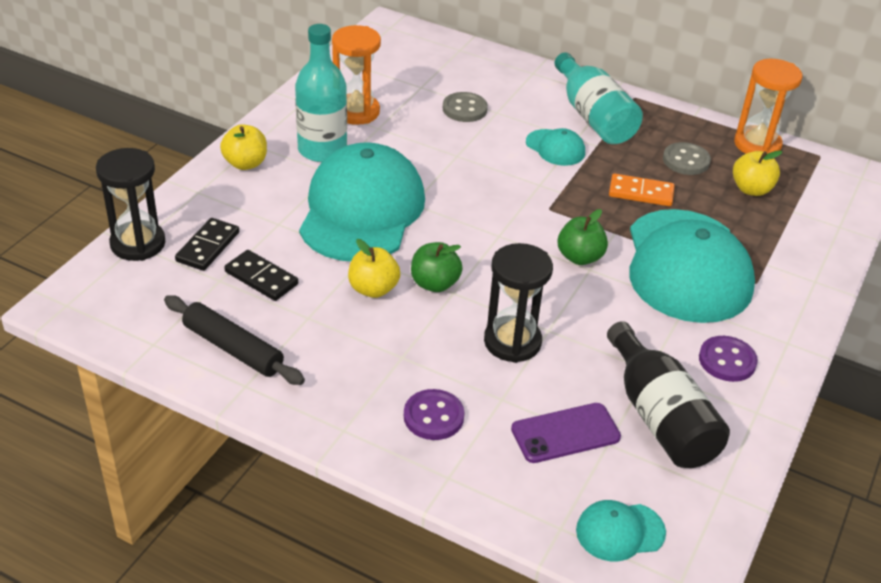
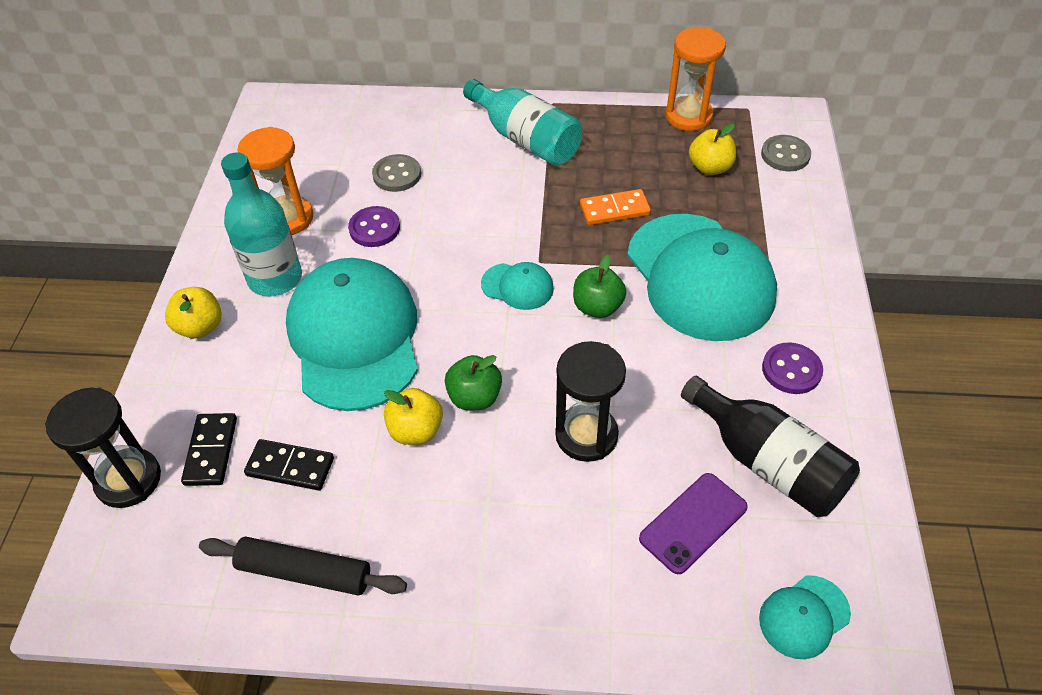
camera: 20 degrees left, 10 degrees up
purple button [404,389,465,440] -> purple button moved to [348,206,400,247]
turquoise cap [526,128,585,166] -> turquoise cap moved to [481,262,554,310]
grey button [663,142,711,175] -> grey button moved to [761,135,811,171]

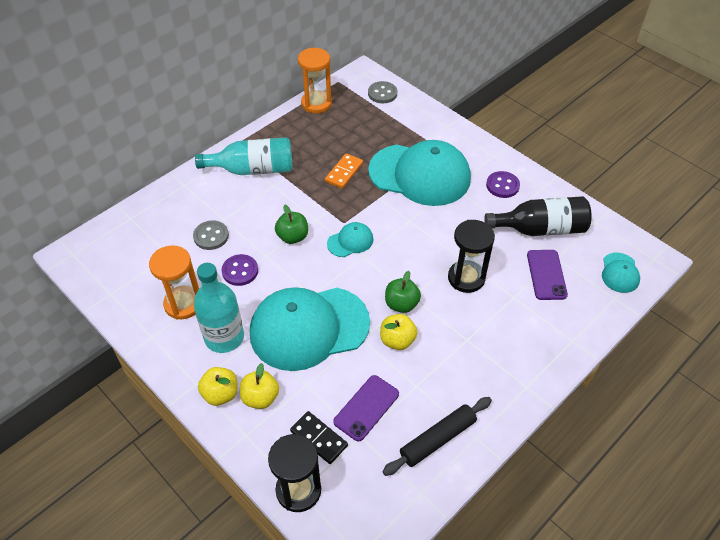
camera: 50 degrees left, 0 degrees up
black domino [244,439,334,491] -> purple phone [333,375,399,442]
turquoise cap [286,258,418,411] -> turquoise cap turned 45 degrees counterclockwise [250,287,370,371]
green apple [573,255,626,318] -> green apple moved to [275,205,308,244]
yellow apple [689,123,736,175] -> yellow apple moved to [240,363,279,409]

